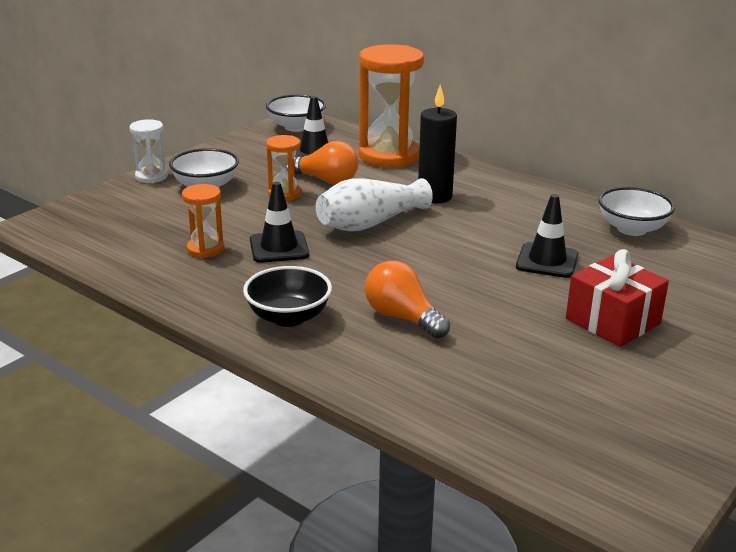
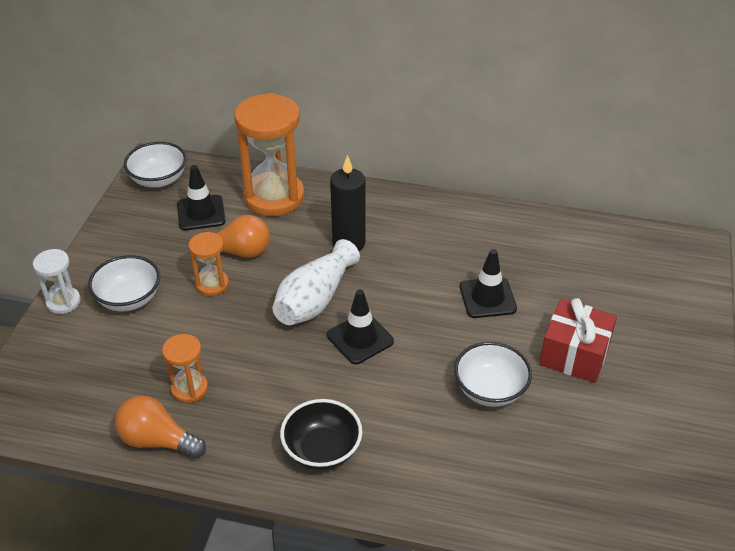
camera: 25 degrees left, 15 degrees up
black traffic cone [250,182,309,263] -> black traffic cone moved to [327,289,394,364]
orange light bulb [365,261,450,339] -> orange light bulb moved to [115,396,206,459]
white bowl [598,187,675,236] -> white bowl moved to [454,342,532,407]

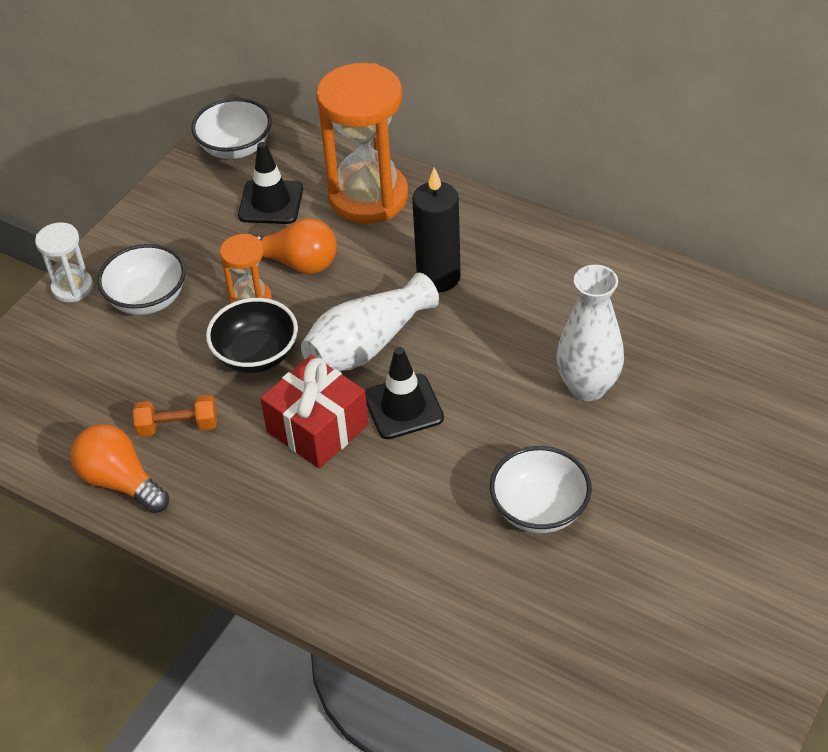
camera: 20 degrees right, 5 degrees up
orange hourglass [162,334,208,403] -> orange dumbbell [133,395,217,437]
black bowl [280,399,362,470] -> black bowl moved to [206,298,298,373]
black traffic cone [460,249,517,318] -> white vase [556,265,624,401]
red gift [539,298,617,383] -> red gift moved to [260,355,369,469]

